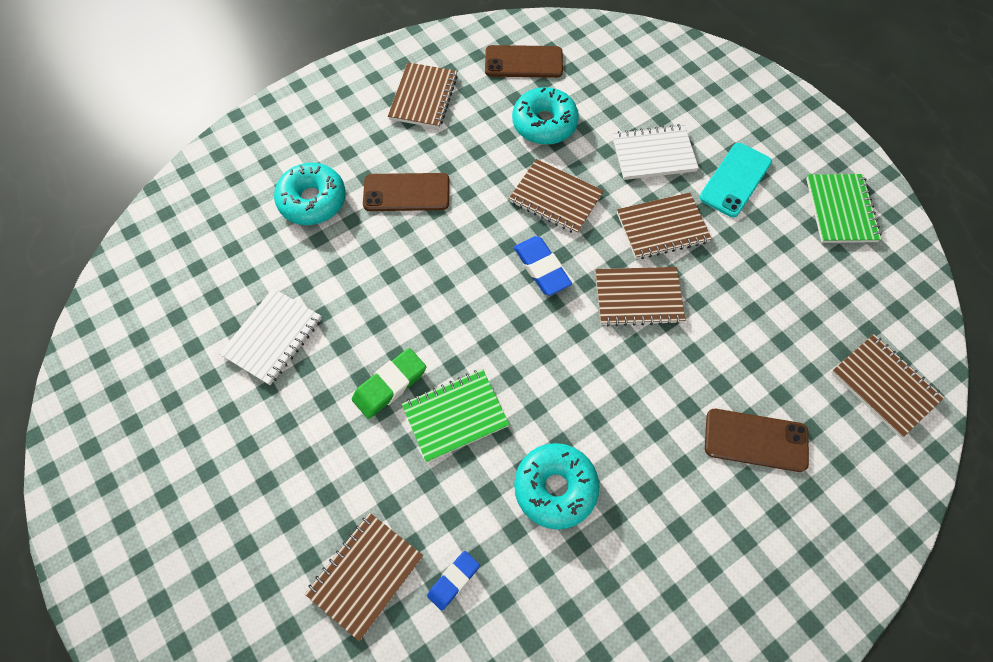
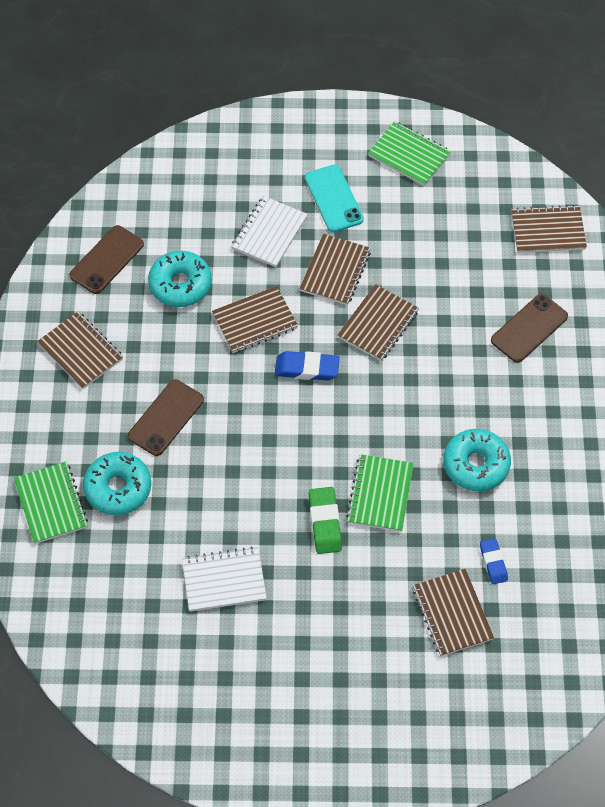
camera: 55 degrees left, 5 degrees down
white notebook [219,288,322,385] -> white notebook turned 75 degrees counterclockwise [182,546,267,612]
none -> green notebook [14,461,88,544]

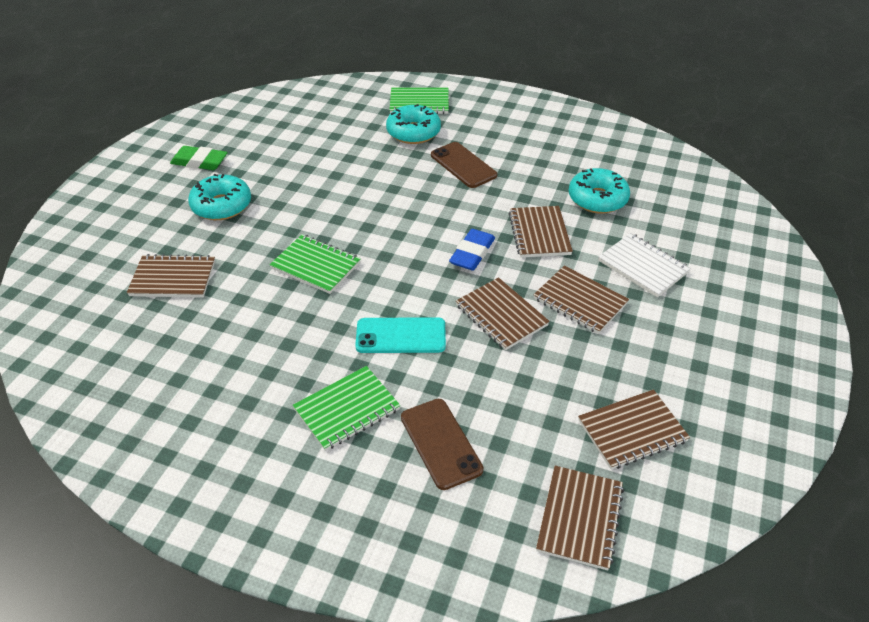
camera: 110 degrees right, 15 degrees down
brown notebook [37,312,123,389] -> brown notebook moved to [578,389,690,470]
brown phone [69,225,144,294] -> none
white notebook [182,546,267,612] -> none
turquoise phone [305,165,364,232] -> turquoise phone moved to [355,317,446,353]
green eraser [309,487,342,554] -> green eraser moved to [170,146,228,170]
green notebook [368,121,451,186] -> green notebook moved to [293,366,400,451]
turquoise donut [443,429,511,491] -> turquoise donut moved to [188,174,251,220]
blue eraser [480,538,508,584] -> none

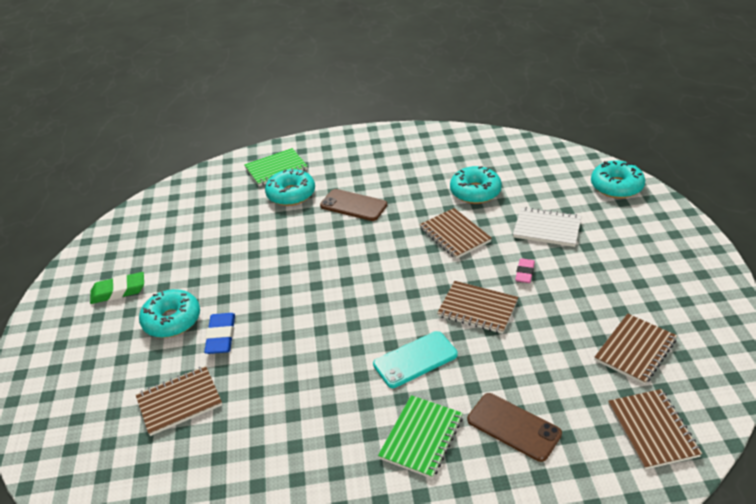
camera: 25 degrees left, 5 degrees down
green notebook [269,234,361,294] -> none
blue eraser [449,229,495,270] -> blue eraser moved to [204,313,235,354]
brown notebook [533,265,629,334] -> pink eraser [515,258,535,283]
none -> turquoise donut [591,161,645,198]

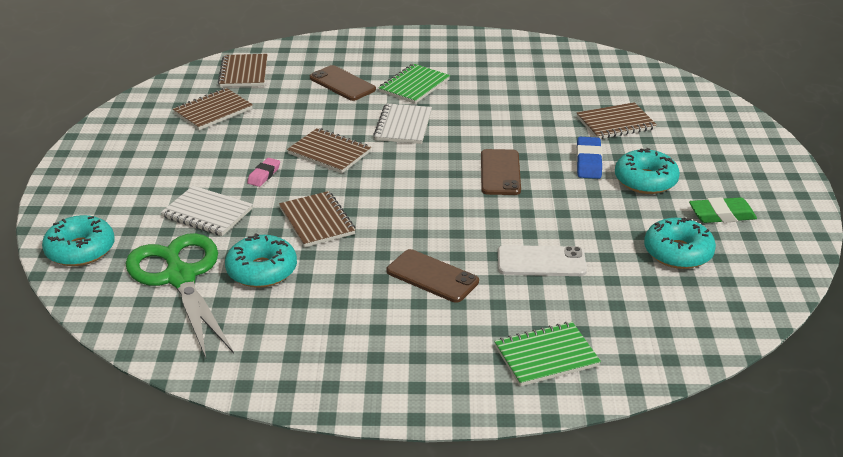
camera: 175 degrees left, 5 degrees down
turquoise donut [265,169,315,206] -> turquoise donut moved to [644,217,716,269]
turquoise phone [373,331,458,388] -> white notebook [373,103,432,144]
none -> green scissors [126,233,234,358]
none -> brown phone [481,149,521,195]
none -> white phone [498,245,587,276]

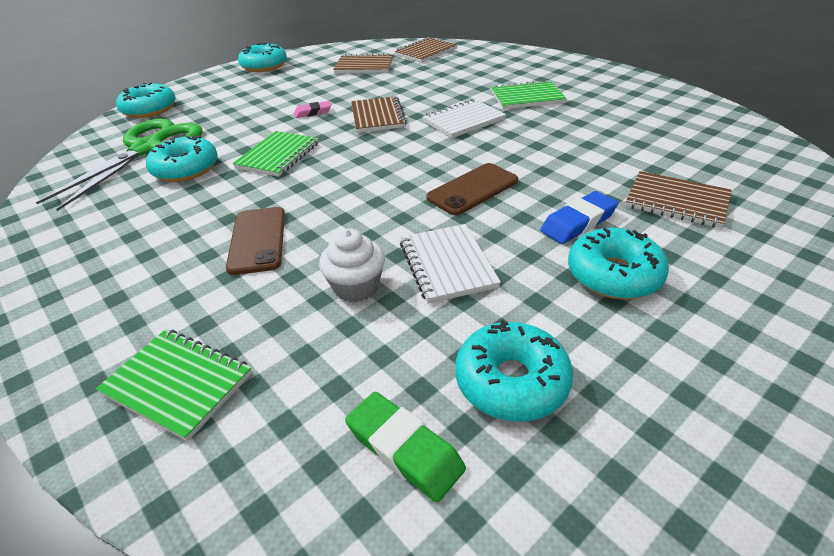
camera: 50 degrees right, 5 degrees up
white notebook [161,186,253,236] -> white notebook moved to [400,224,501,304]
brown notebook [279,191,356,247] -> green notebook [233,131,319,177]
brown phone [310,65,376,101] -> none
white phone [498,245,587,276] -> white cupcake [319,228,385,302]
green eraser [689,197,757,223] -> green eraser moved to [345,392,466,502]
none -> turquoise donut [238,42,287,72]

